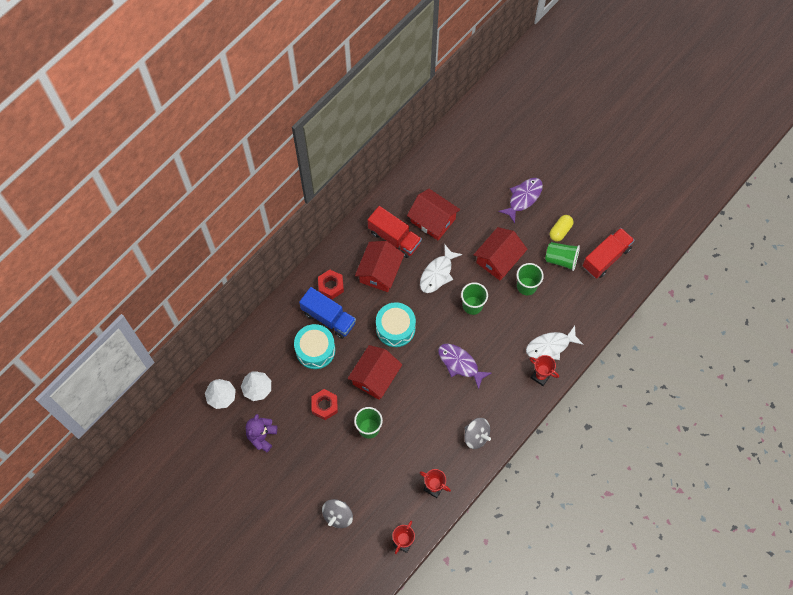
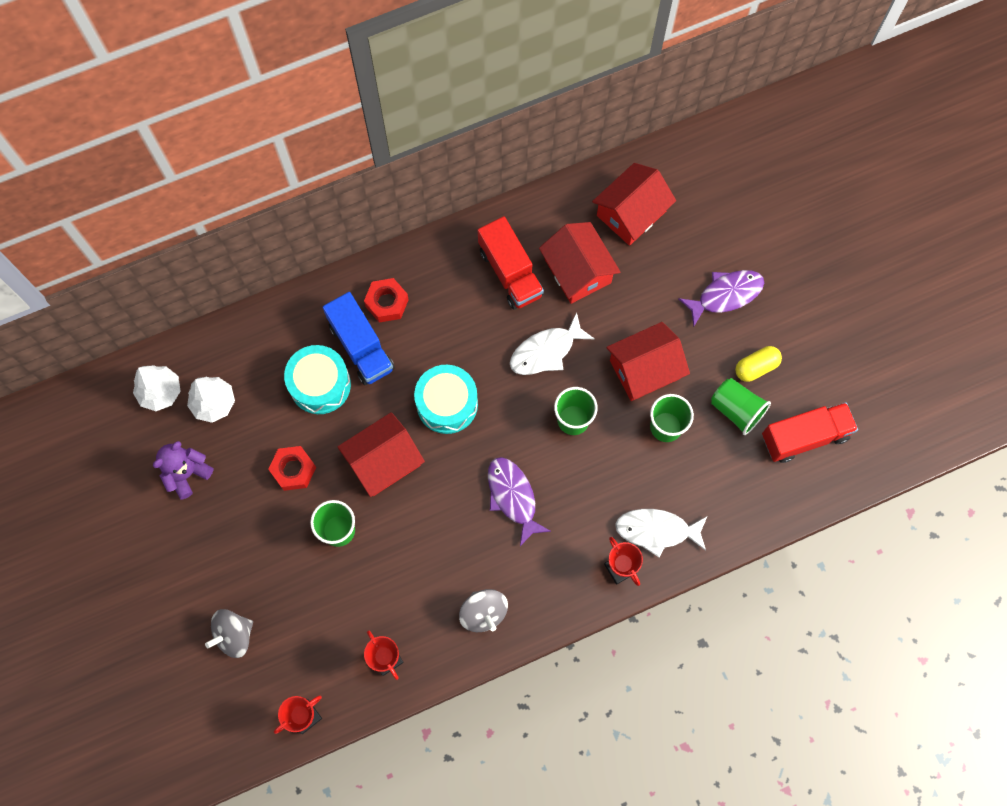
camera: 25 degrees right, 5 degrees up
red house [355,241,404,292] -> red house moved to [592,163,676,246]

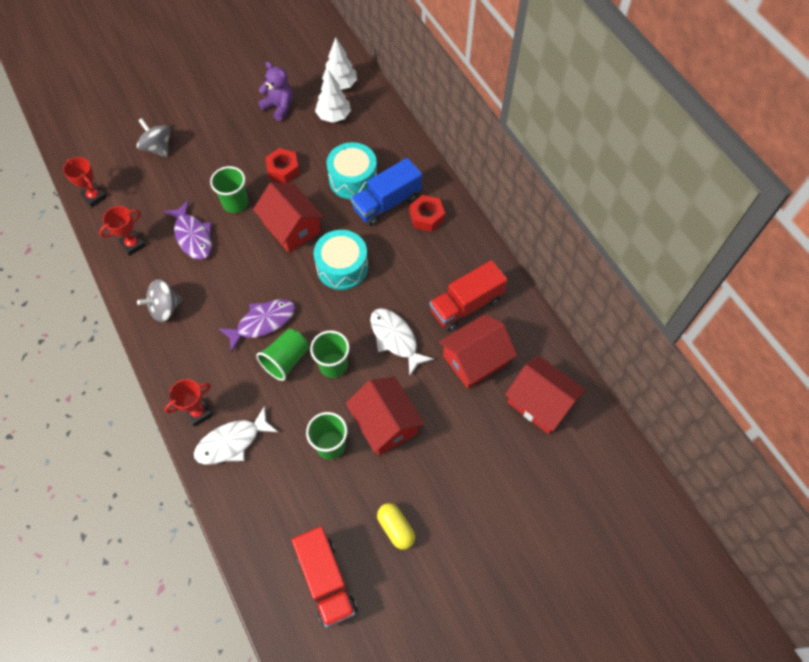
camera: 85 degrees right, 10 degrees down
white fish [615,509,707,557] -> white fish turned 120 degrees counterclockwise [194,406,278,465]
purple fish [678,270,764,327] -> purple fish moved to [163,200,212,260]
green cup [711,378,771,435] -> green cup moved to [256,329,309,381]

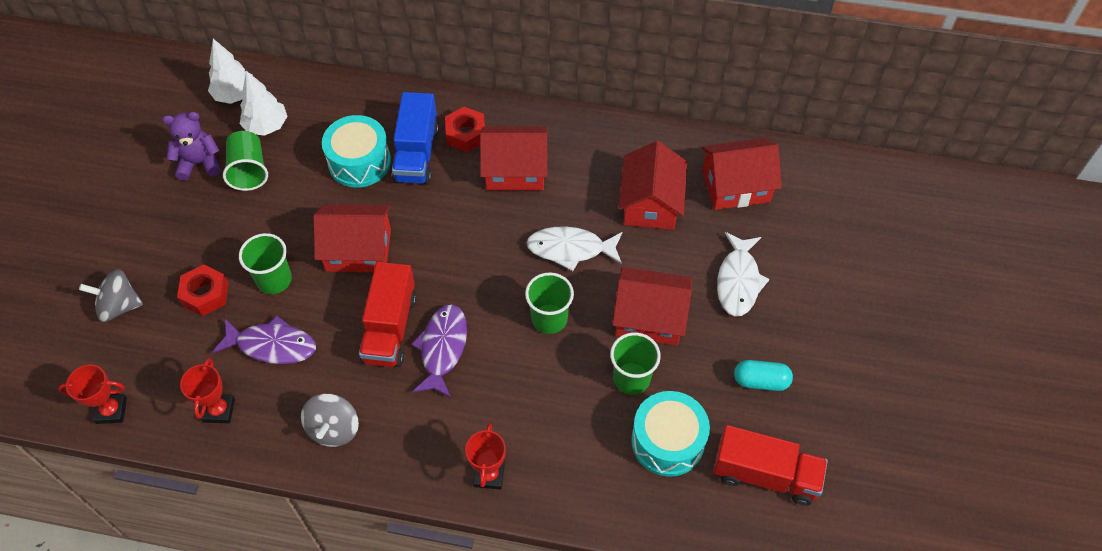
camera: 50 degrees left, 5 degrees down
white fish [194,406,278,465] -> white fish moved to [717,232,770,317]
green cup [256,329,309,381] -> green cup moved to [223,131,268,191]
red nut [265,148,300,183] -> red nut moved to [177,264,229,316]
turquoise drum [314,230,368,290] -> turquoise drum moved to [631,391,710,477]
yellow capsule [377,503,415,550] -> turquoise capsule [734,360,793,391]
red truck [429,260,508,331] -> red truck moved to [359,262,417,367]
none -> red house [480,126,547,190]

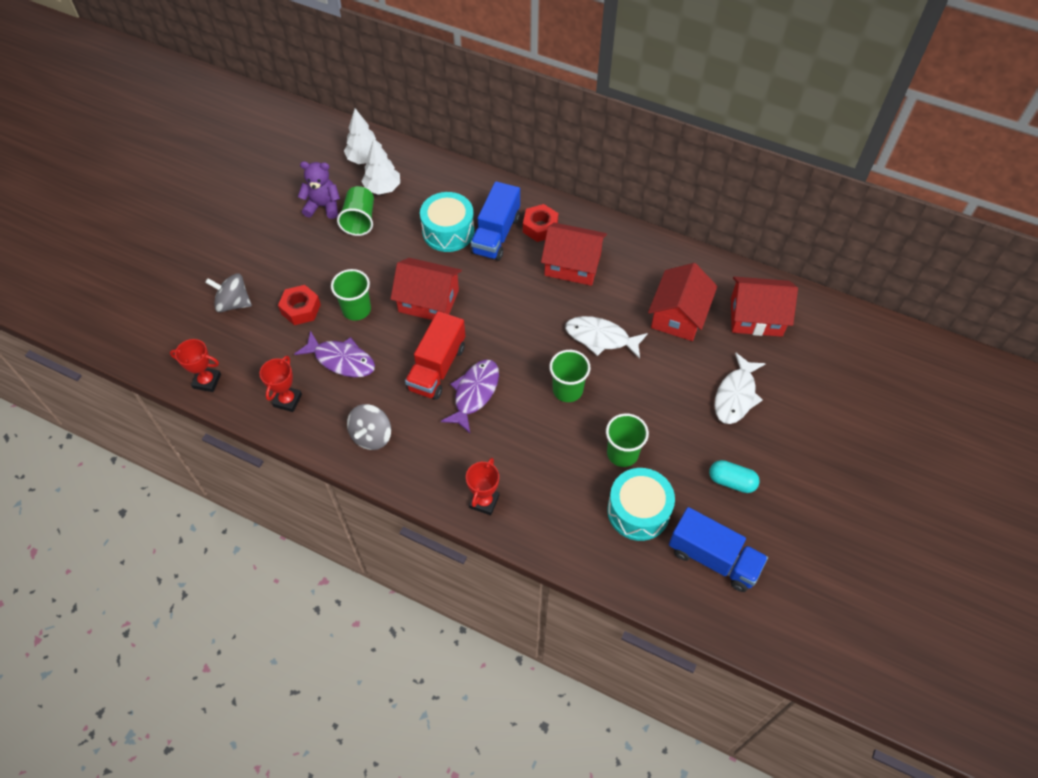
camera: 15 degrees right, 0 degrees up
red house [612,267,692,346] -> none
red truck [713,425,828,505] -> blue truck [669,507,768,592]

